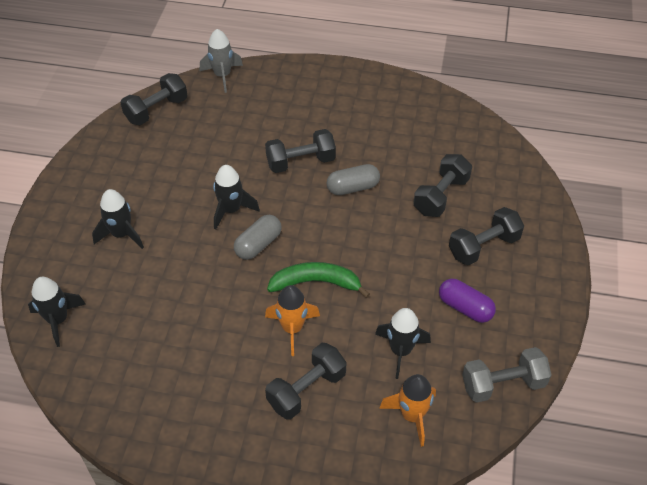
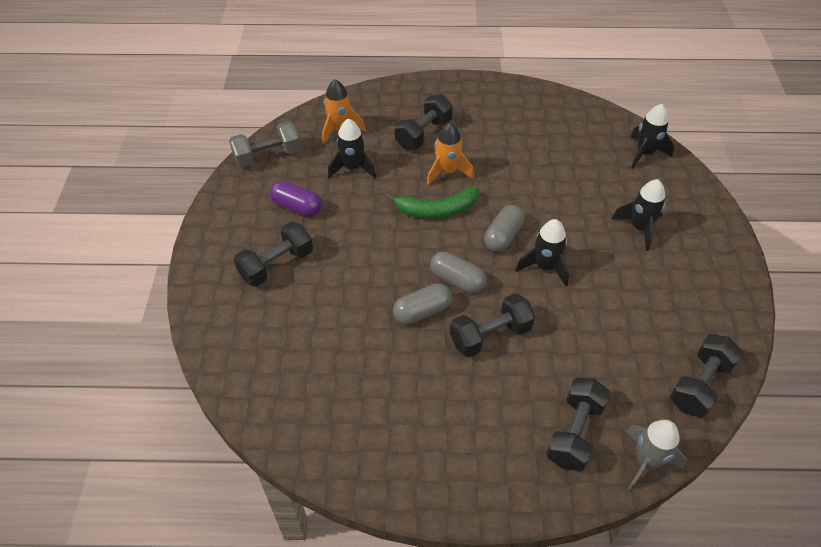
camera: 170 degrees right, 0 degrees up
black dumbbell [413,154,472,217] -> black dumbbell moved to [546,378,610,471]
none -> grey capsule [430,252,486,293]

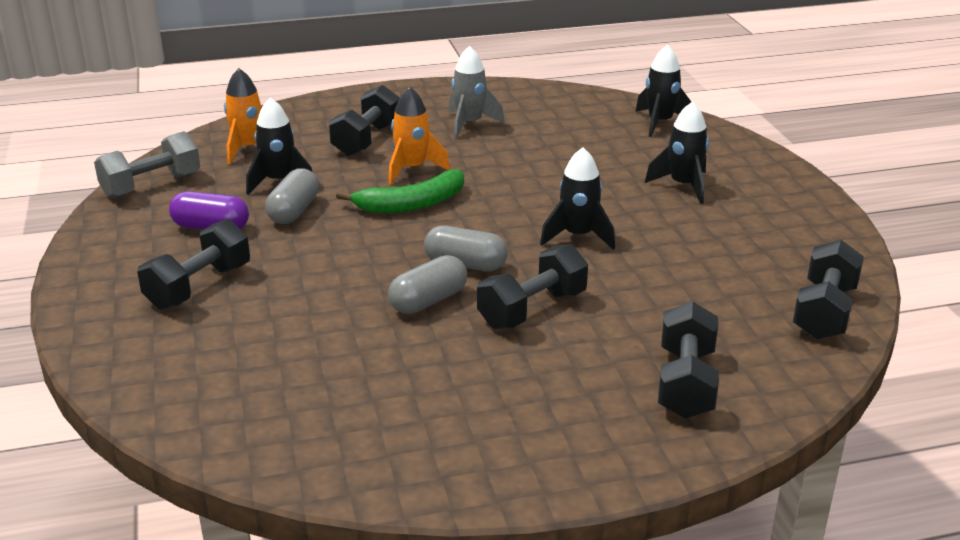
camera: 15 degrees left, 20 degrees down
grey capsule [484,205,524,252] -> grey capsule moved to [265,168,319,224]
grey rocket [626,420,687,491] -> grey rocket moved to [449,46,505,139]

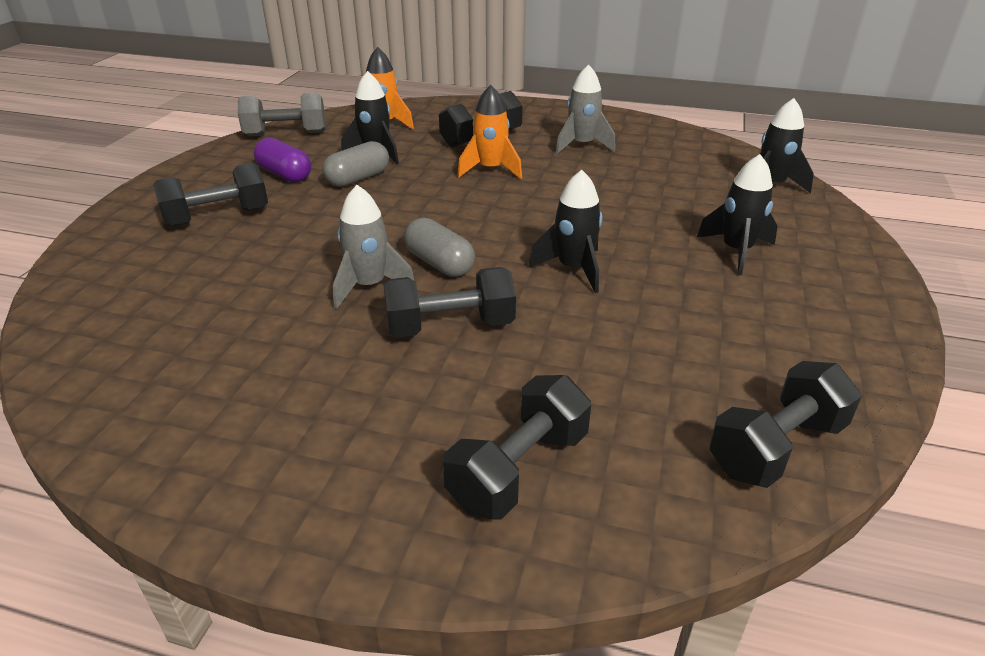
camera: 30 degrees right, 5 degrees up
green banana [336,170,464,213] -> none
grey capsule [388,255,467,314] -> grey rocket [333,185,414,309]

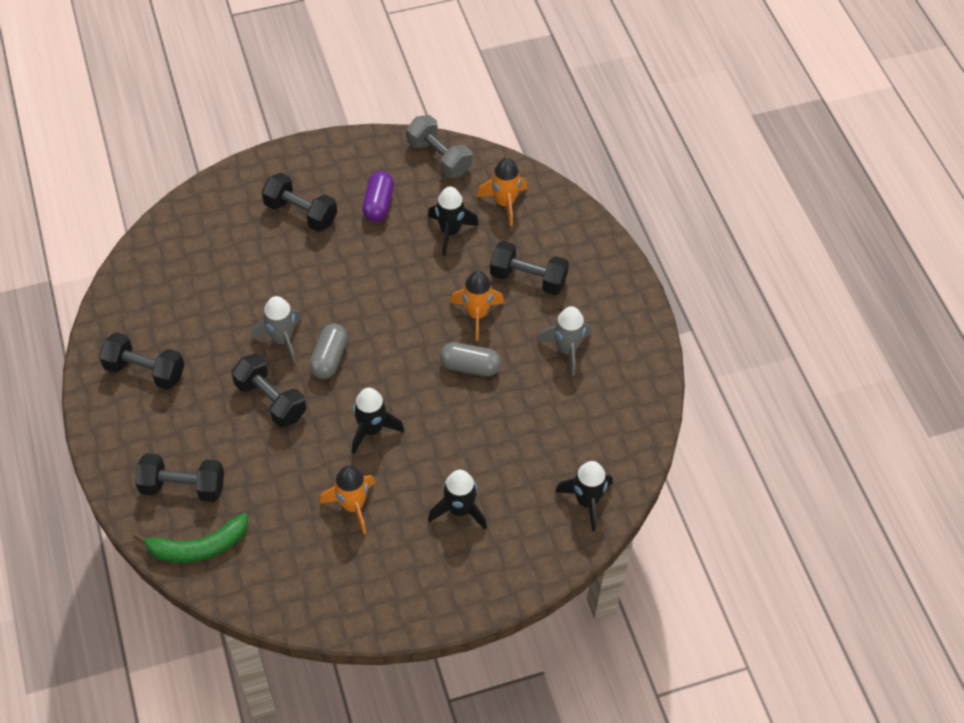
camera: 55 degrees right, 20 degrees up
grey capsule [322,141,389,187] -> grey capsule moved to [440,342,501,376]
black dumbbell [709,361,862,488] -> black dumbbell moved to [99,332,184,390]
none -> green banana [133,513,248,563]
none -> orange rocket [320,465,375,534]

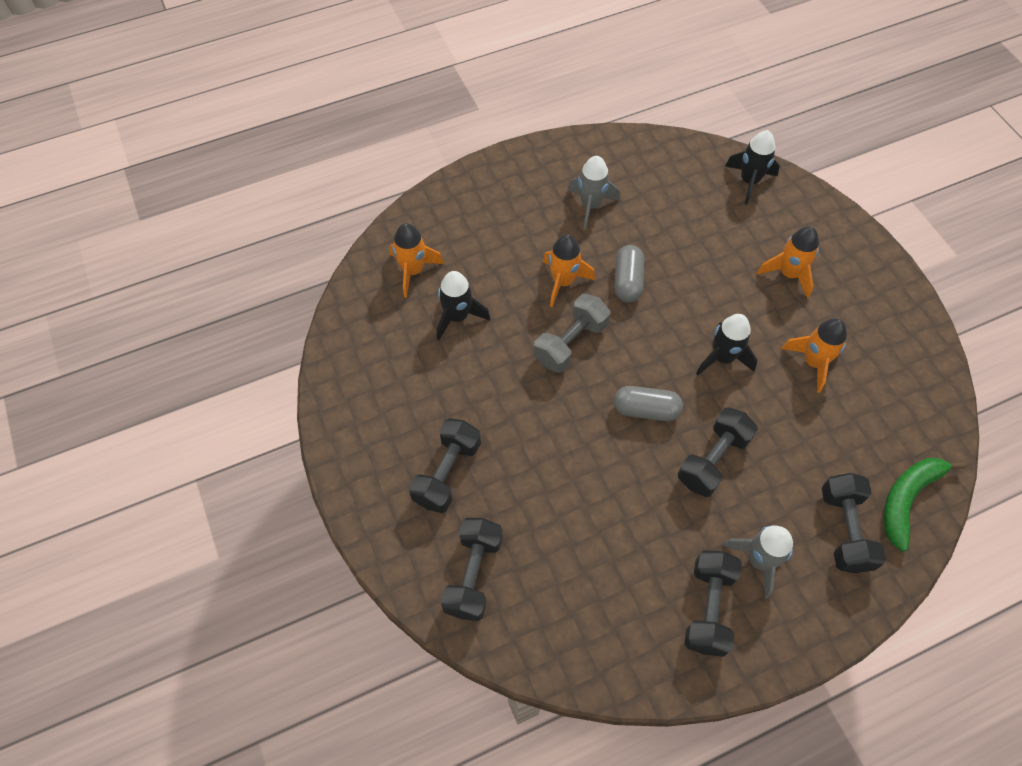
camera: 95 degrees left, 5 degrees up
green banana [133,513,248,563] -> green banana turned 120 degrees counterclockwise [883,458,966,552]
grey rocket [251,296,302,364] -> grey rocket moved to [723,525,793,598]
purple capsule [362,171,394,222] -> none
grey dumbbell [407,115,472,178] -> grey dumbbell moved to [534,294,610,373]
black rocket [428,470,487,530] -> orange rocket [757,226,819,298]
black dumbbell [490,241,569,295] -> black dumbbell moved to [441,518,503,621]

